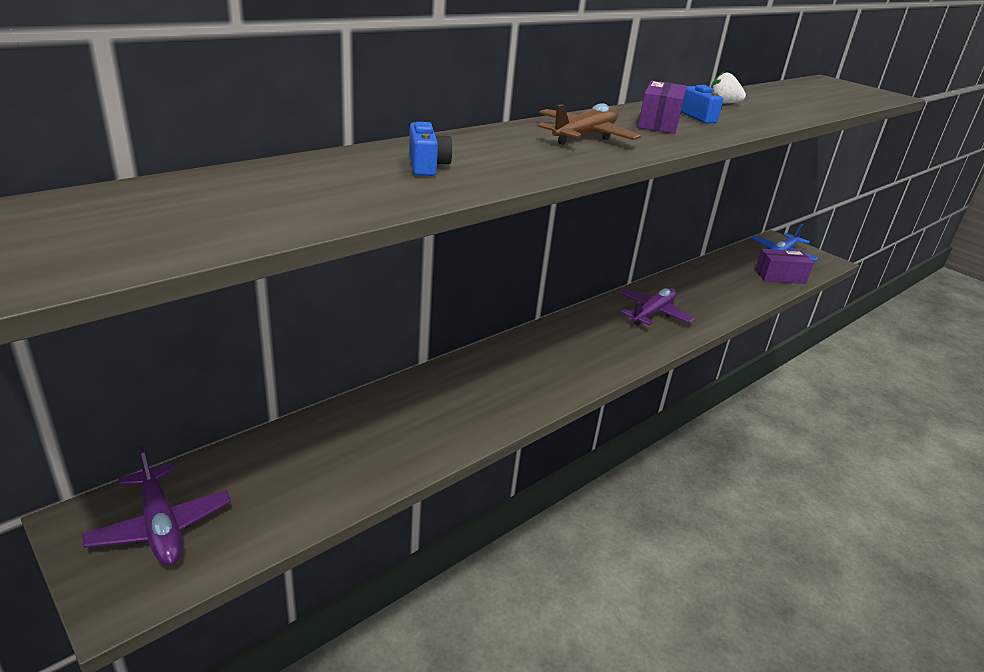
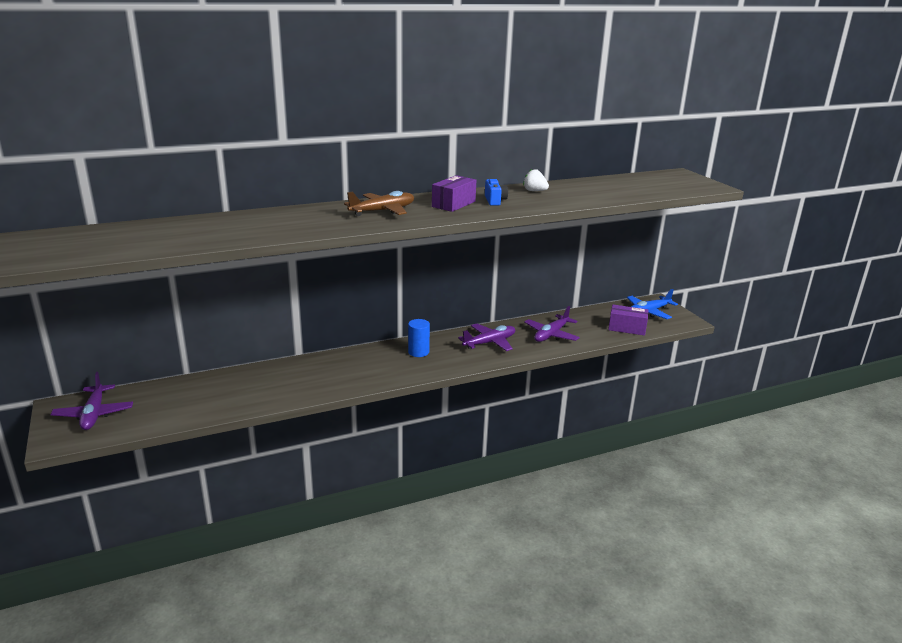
camera: 20 degrees right, 5 degrees down
blue camera [409,122,453,176] -> none
none -> blue cylinder [408,319,430,357]
none -> purple plane [524,306,580,342]

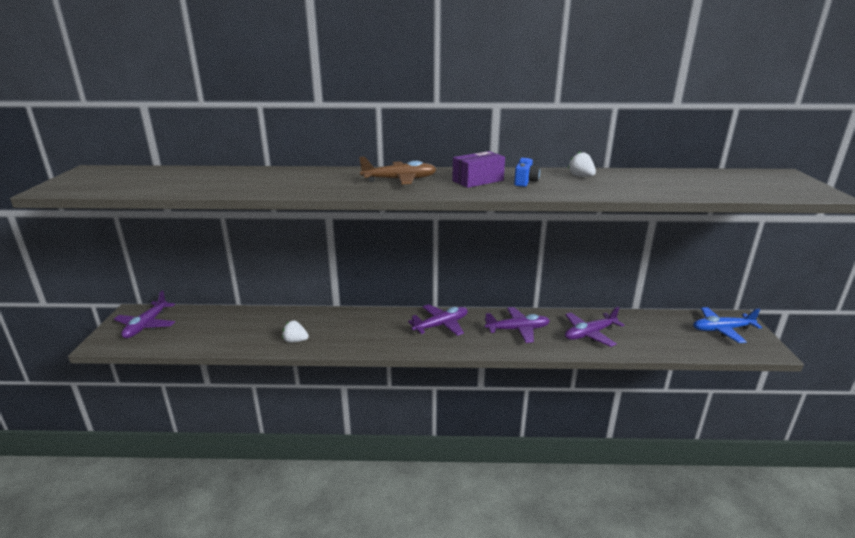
camera: 25 degrees right, 0 degrees up
blue cylinder [408,319,430,357] -> purple plane [408,304,468,336]
purple box [608,305,649,336] -> none
none -> white strawberry [282,320,309,343]

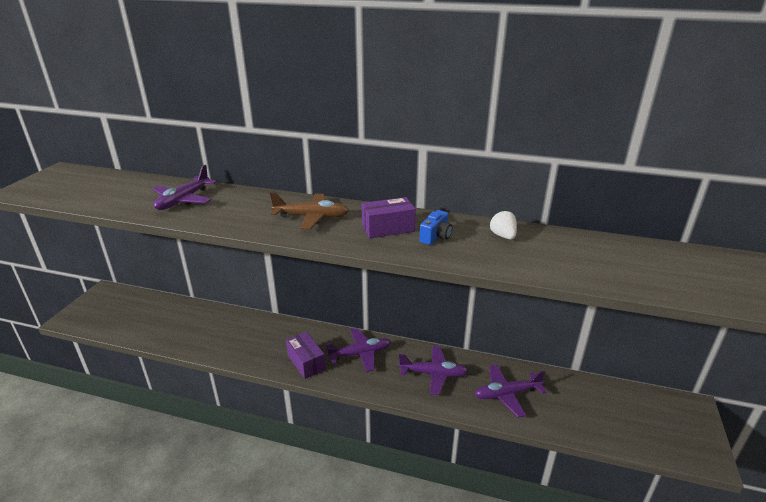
camera: 15 degrees right, 5 degrees up
purple plane [114,290,175,338] -> purple plane moved to [152,165,217,210]
white strawberry [282,320,309,343] -> none
blue plane [693,307,762,343] -> none
none -> purple box [286,332,326,379]

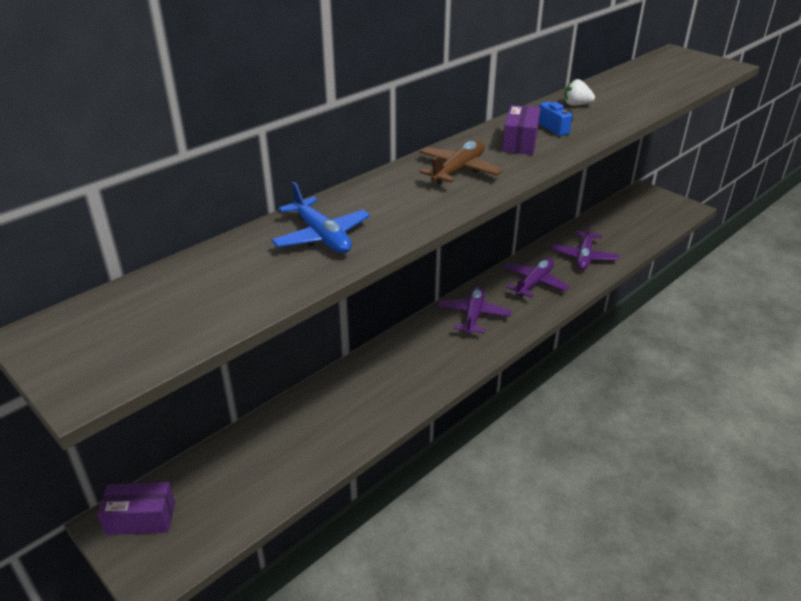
camera: 60 degrees left, 5 degrees up
purple plane [152,165,217,210] -> blue plane [271,182,370,253]
purple box [286,332,326,379] -> purple box moved to [97,482,175,535]

